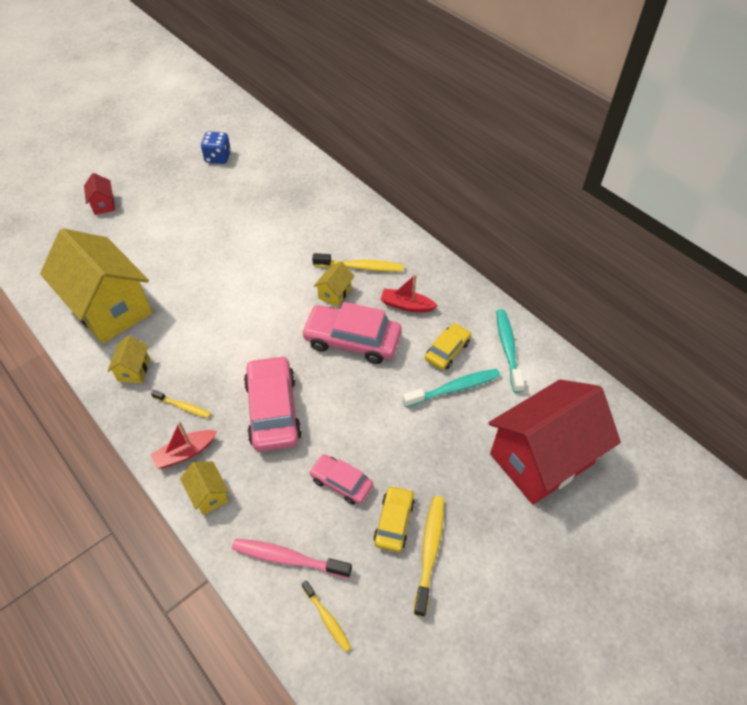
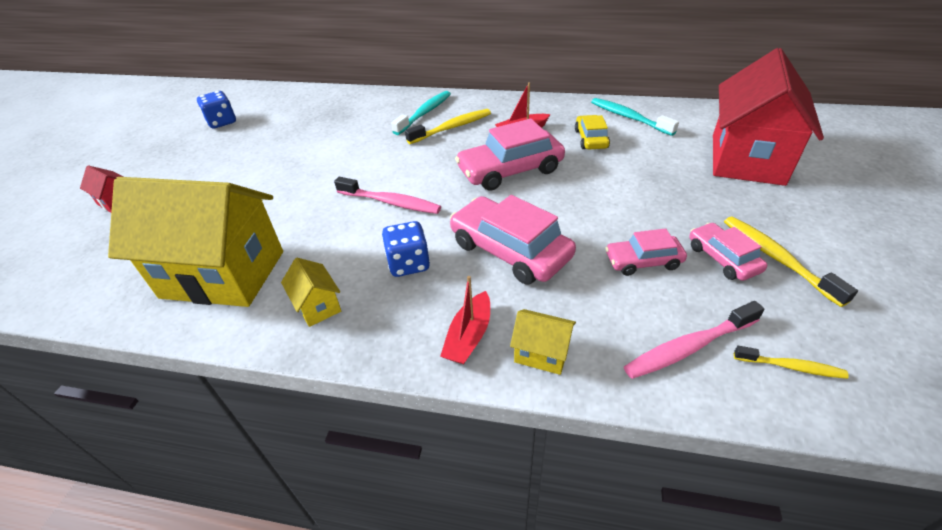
camera: 35 degrees left, 10 degrees down
yellow toothbrush [151,390,211,418] -> none
yellow house [314,261,355,307] -> none
yellow car [373,485,415,552] -> pink car [689,223,767,281]
turquoise toothbrush [403,369,500,407] -> turquoise toothbrush moved to [391,91,451,135]
none -> pink toothbrush [334,177,441,214]
none -> blue dice [382,221,430,277]

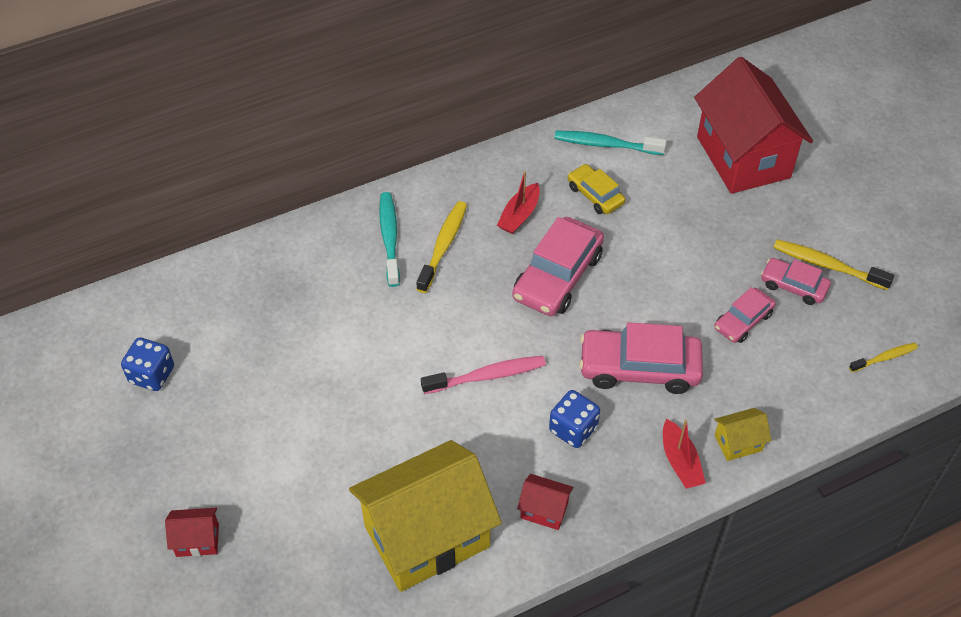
camera: 40 degrees left, 10 degrees up
yellow house [281,258,341,327] -> red house [517,474,573,530]
pink toothbrush [624,301,764,379] -> none

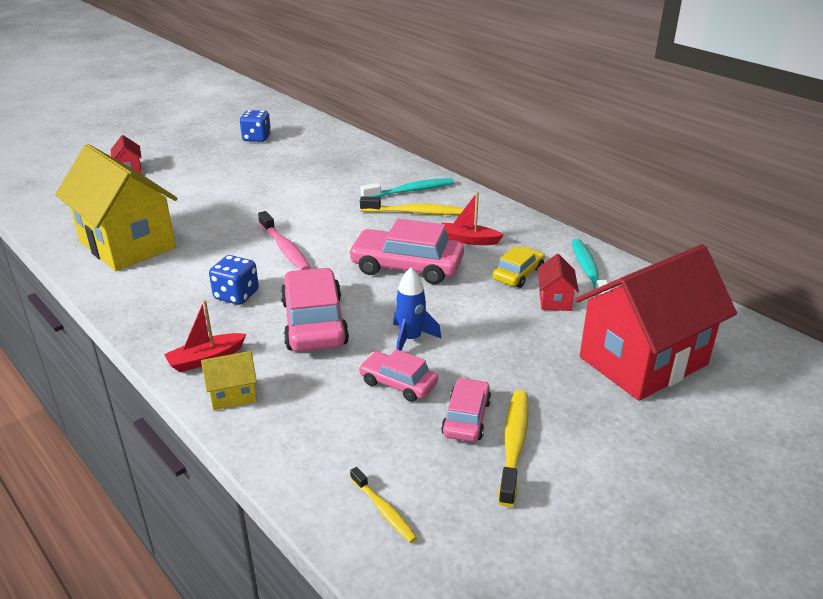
camera: 75 degrees right, 20 degrees down
red house [517,474,573,530] -> red house moved to [537,254,579,311]
yellow house [714,408,771,461] -> yellow house turned 75 degrees counterclockwise [201,351,257,410]
none -> blue rocket [393,268,441,351]

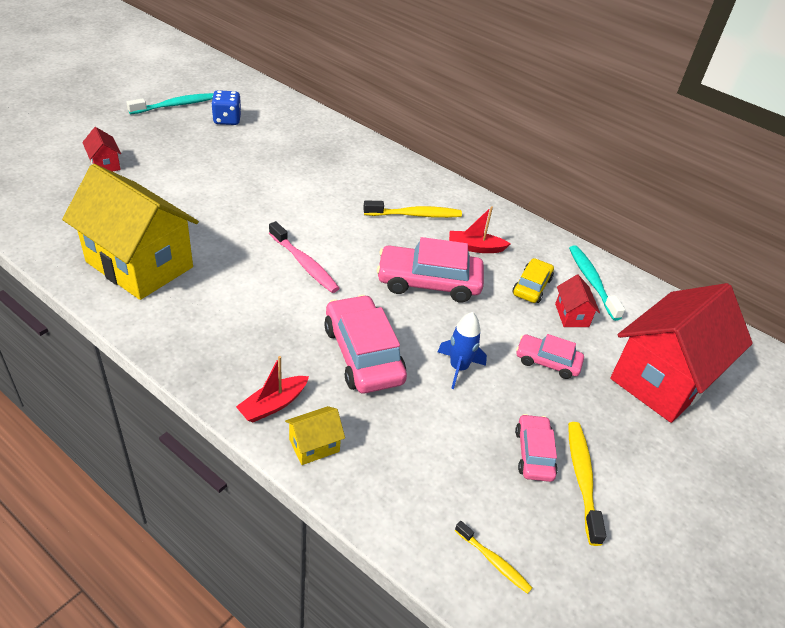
camera: 15 degrees left, 10 degrees up
blue dice [209,255,259,305] -> none
pink car [359,349,438,402] -> pink car moved to [516,334,584,379]
turquoise toothbrush [360,178,454,197] -> turquoise toothbrush moved to [126,93,213,114]

